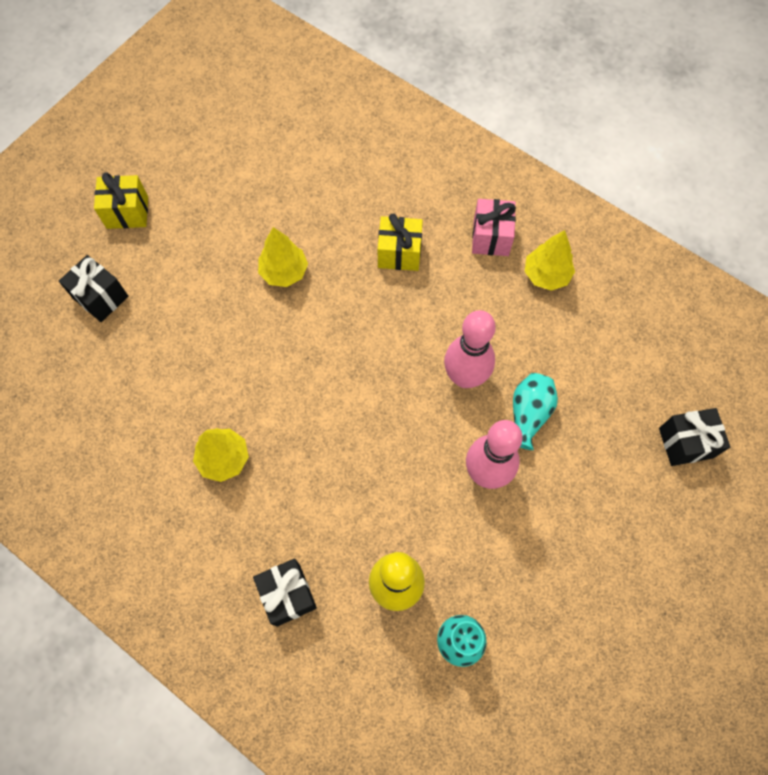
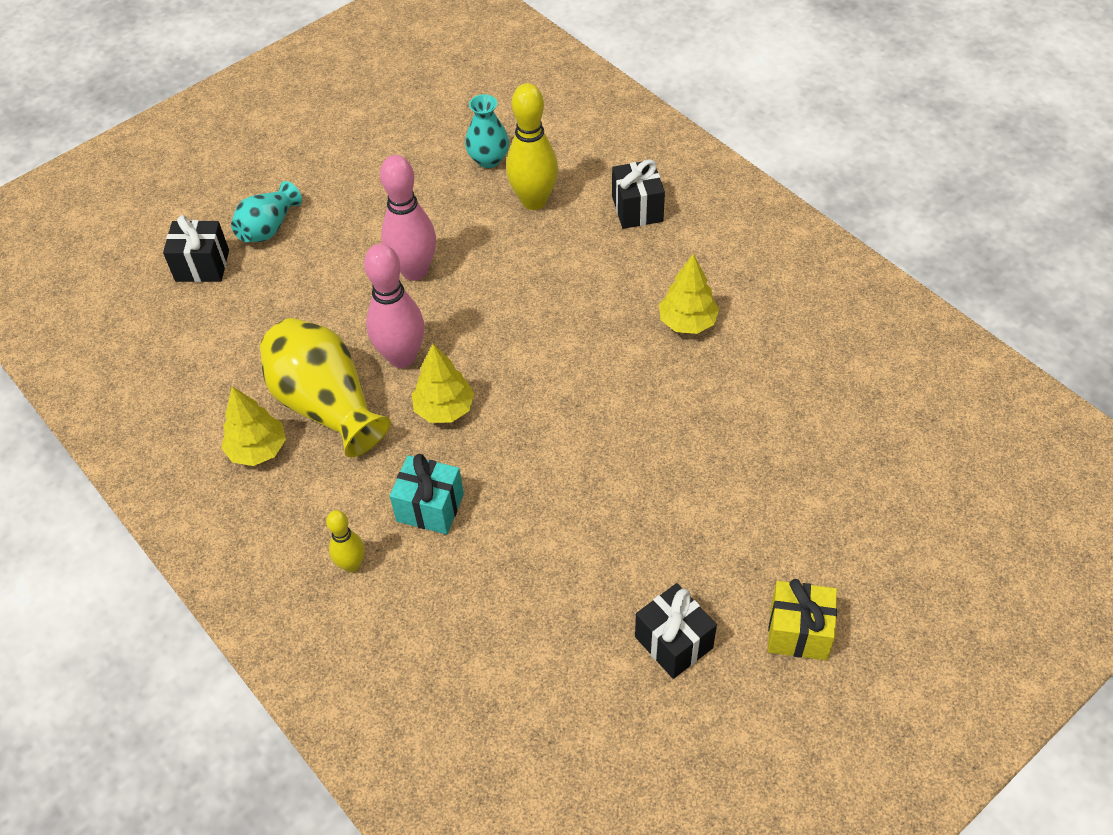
camera: 165 degrees left, 15 degrees down
black gift [59,255,128,322] -> black gift moved to [635,583,717,679]
yellow tree [258,227,308,287] -> yellow tree moved to [412,344,474,423]
yellow gift [378,214,423,271] -> turquoise gift [390,454,464,534]
pink gift [472,199,516,256] -> none
turquoise vase [513,373,558,450] -> turquoise vase moved to [231,181,302,242]
none -> yellow vase [260,318,391,457]
none -> yellow bowling pin [326,510,365,573]

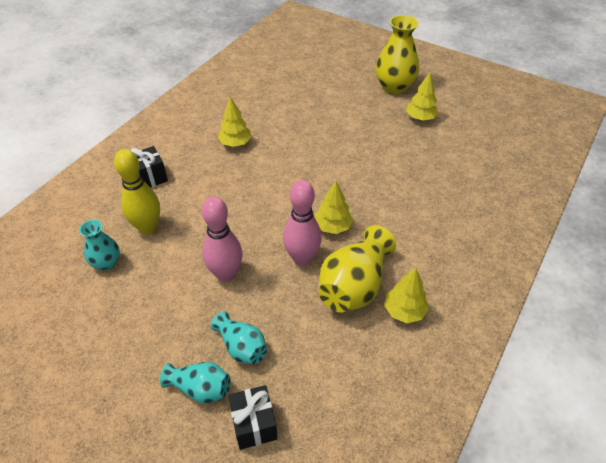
camera: 110 degrees left, 5 degrees down
yellow bowling pin [326,510,365,573] -> none
turquoise gift [390,454,464,534] -> none
black gift [635,583,717,679] -> yellow tree [406,73,439,121]
yellow gift [768,579,837,660] -> yellow vase [376,15,419,94]
none -> turquoise vase [211,311,267,364]

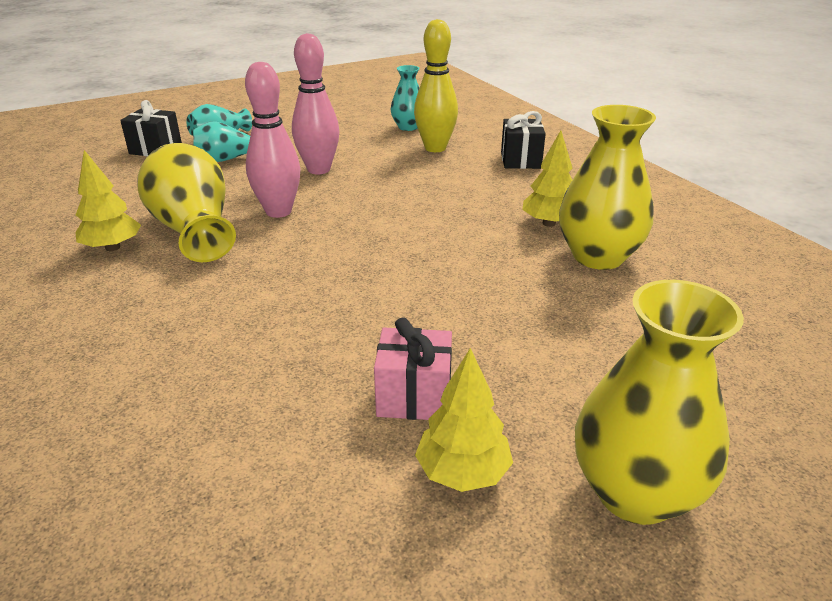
camera: 120 degrees right, 15 degrees down
yellow tree [315,181,353,234] -> none
none -> pink gift [374,318,452,420]
none -> yellow vase [559,105,656,270]

